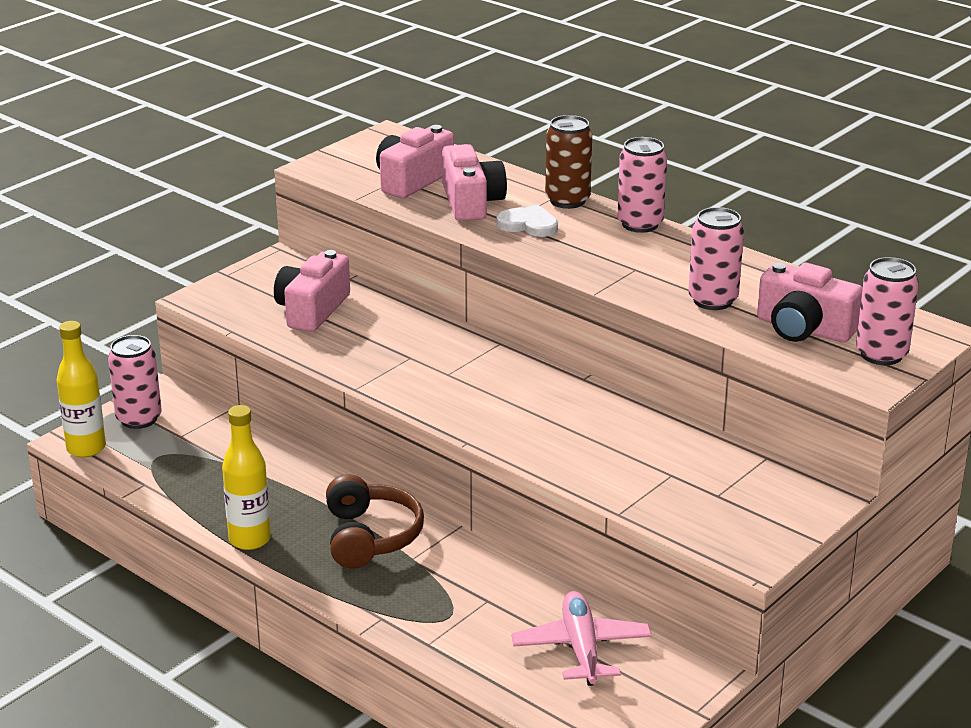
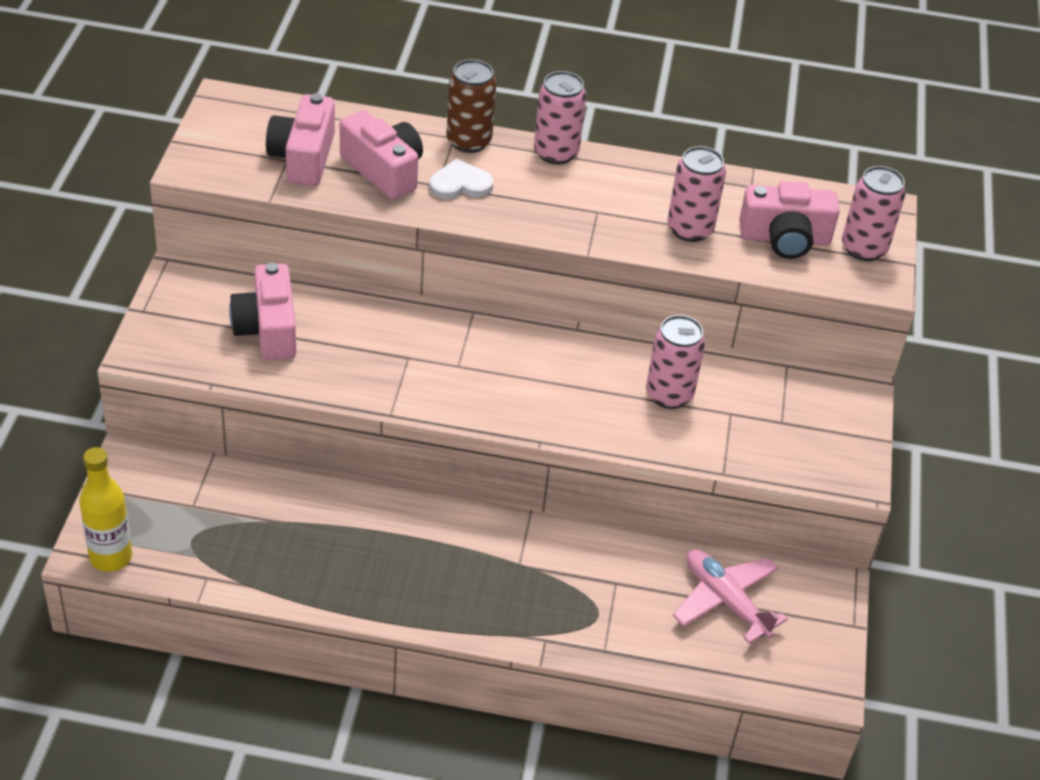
camera: 35 degrees left, 15 degrees up
pink can [108,335,162,429] -> pink can moved to [646,315,705,409]
yellow bottle [222,405,271,550] -> none
brown headphones [326,474,424,569] -> none

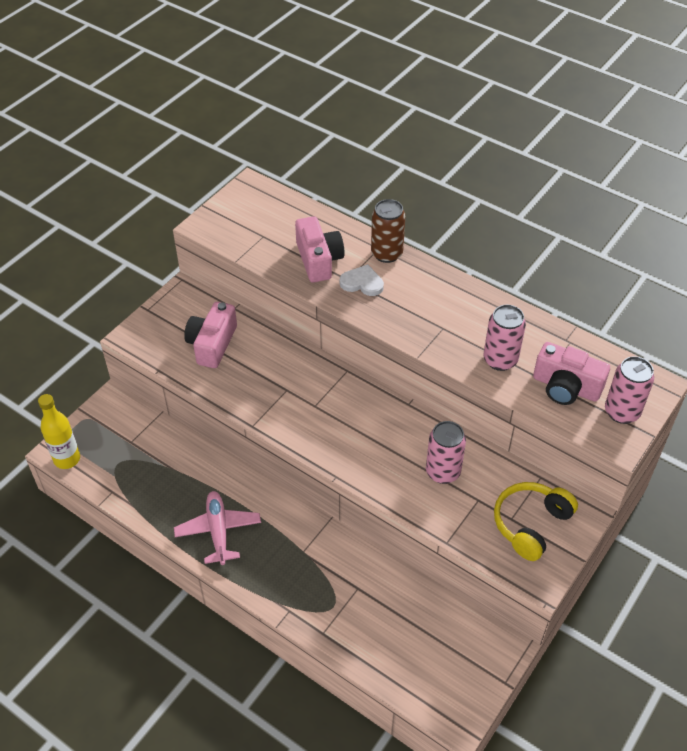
camera: 30 degrees right, 5 degrees up
pink camera [266,93,335,186] -> none
pink can [534,71,586,165] -> none
pink plane [673,549,788,644] -> pink plane moved to [174,491,261,565]
none -> yellow headphones [494,482,578,561]

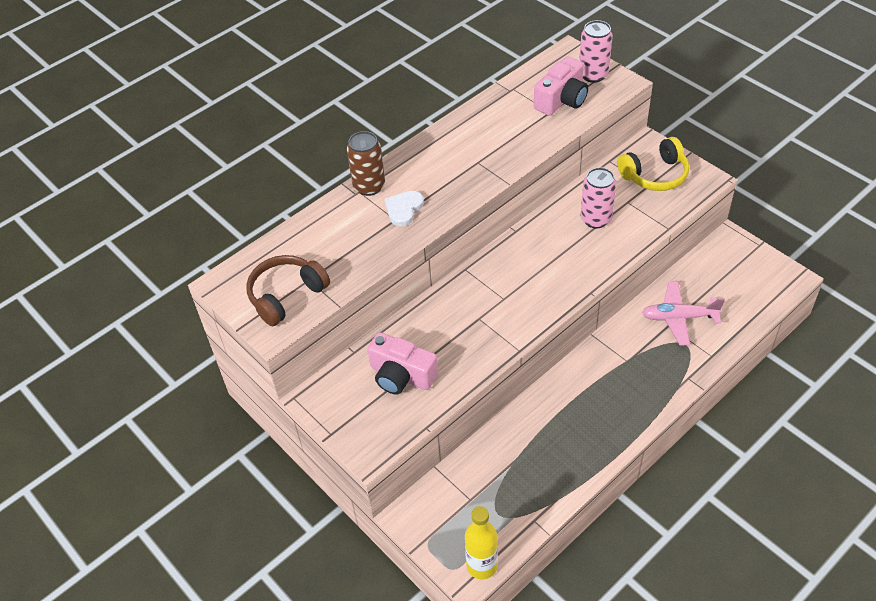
camera: 75 degrees left, 0 degrees up
pink plane [174,491,261,565] -> pink plane moved to [642,281,725,345]
pink camera [295,216,345,282] -> none
pink can [483,305,526,371] -> none
yellow headphones [494,482,578,561] -> yellow headphones turned 75 degrees counterclockwise [617,137,689,191]
none -> brown headphones [247,255,330,326]

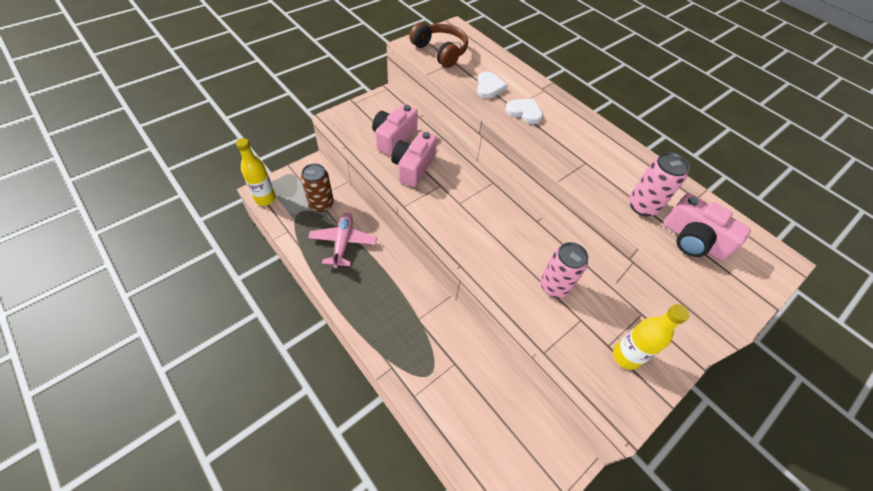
camera: 85 degrees right, 5 degrees up
brown can [347,131,385,196] -> brown can moved to [301,163,334,212]
pink can [579,20,613,83] -> pink can moved to [629,152,690,216]
yellow headphones [617,137,689,191] -> yellow bottle [613,304,690,370]
pink plane [642,281,725,345] -> pink plane moved to [308,213,377,268]
none -> pink camera [391,131,437,187]
none -> white heart [477,72,508,99]

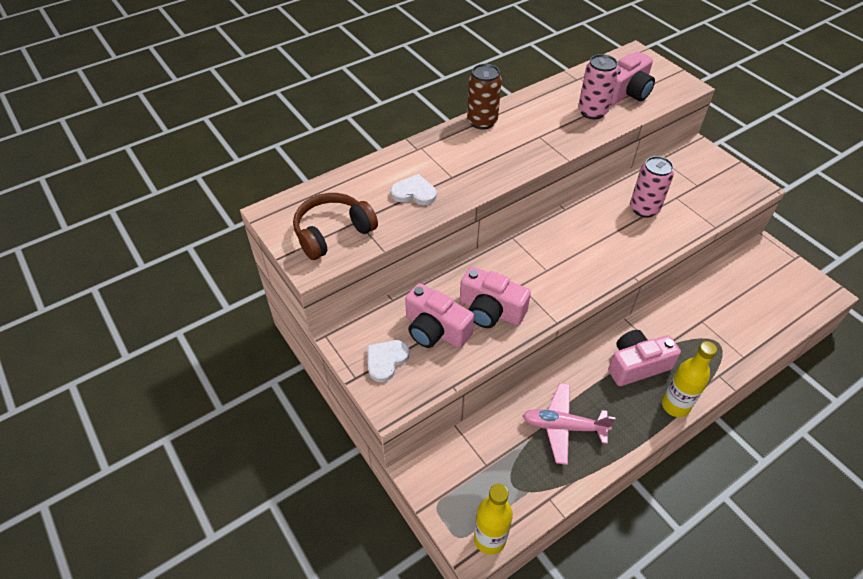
camera: 80 degrees left, 5 degrees down
brown can [301,163,334,212] -> brown can moved to [467,64,502,130]
white heart [506,99,543,124] -> white heart moved to [367,340,409,382]
yellow bottle [613,304,690,370] -> yellow bottle moved to [662,341,717,417]
none -> pink camera [608,330,681,386]

